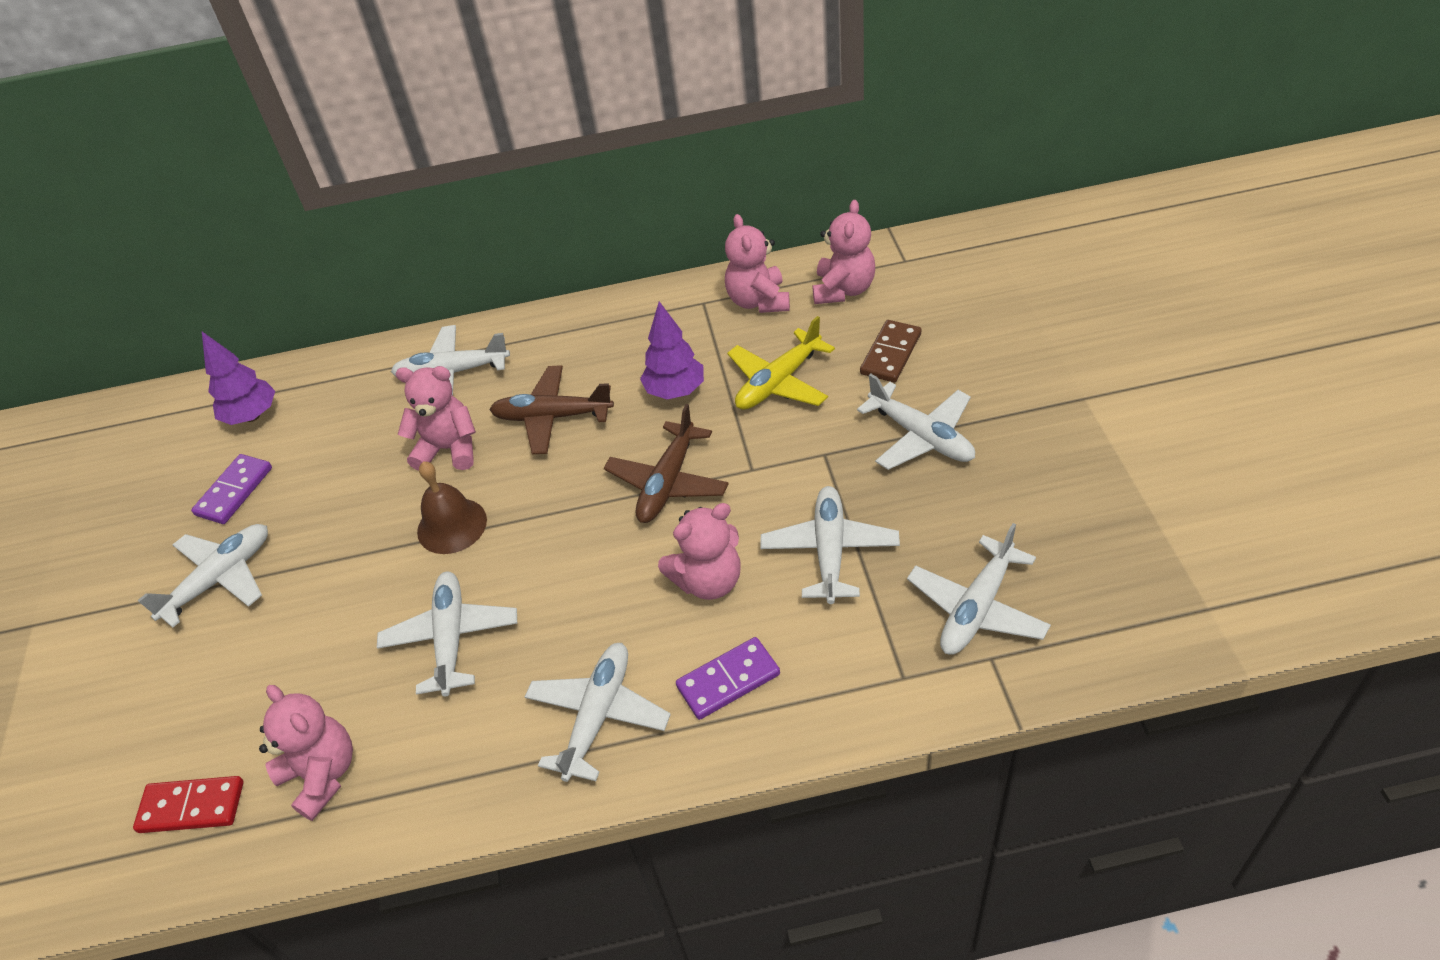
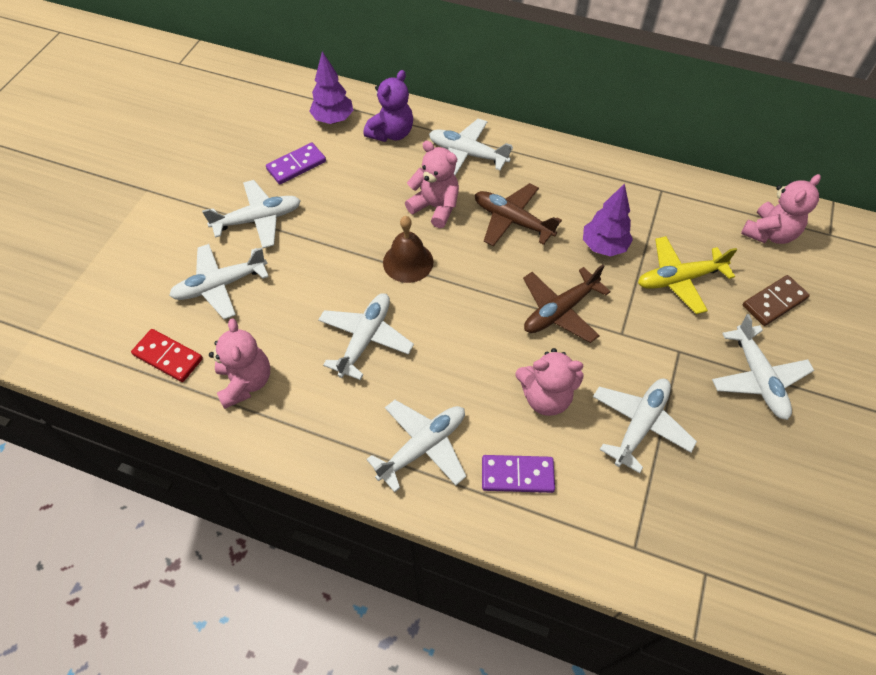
camera: 25 degrees right, 10 degrees up
pink teddy bear [725,214,790,313] -> none
white plane [907,523,1051,655] -> white plane moved to [169,244,269,319]
none -> purple teddy bear [364,70,413,142]

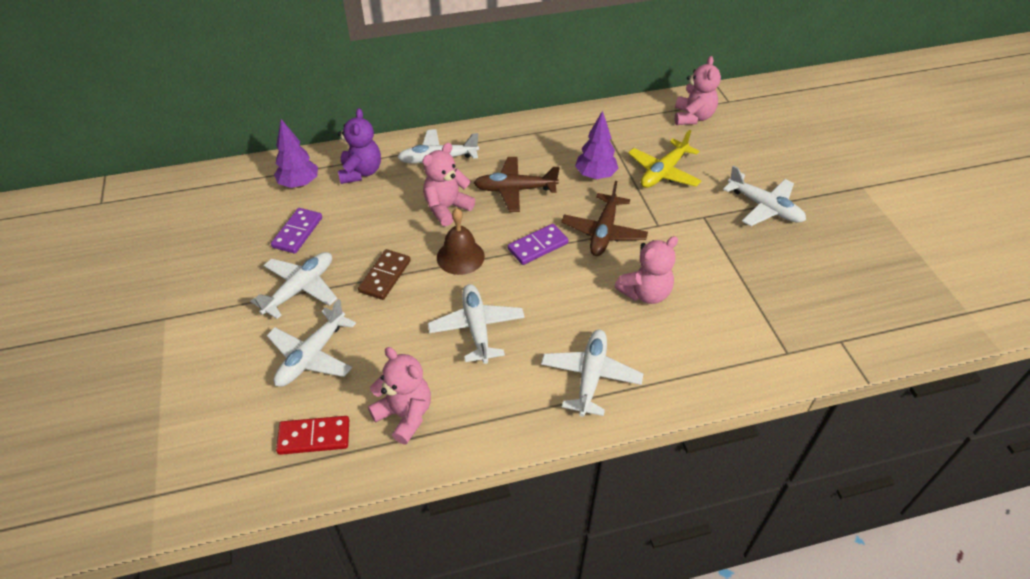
camera: 35 degrees left, 10 degrees down
pink teddy bear [405,141,459,228] -> pink teddy bear turned 45 degrees counterclockwise [422,143,475,226]
purple domino [482,455,555,493] -> purple domino moved to [508,224,568,265]
white plane [593,379,697,473] -> none
brown domino [743,275,810,326] -> brown domino moved to [358,249,411,300]

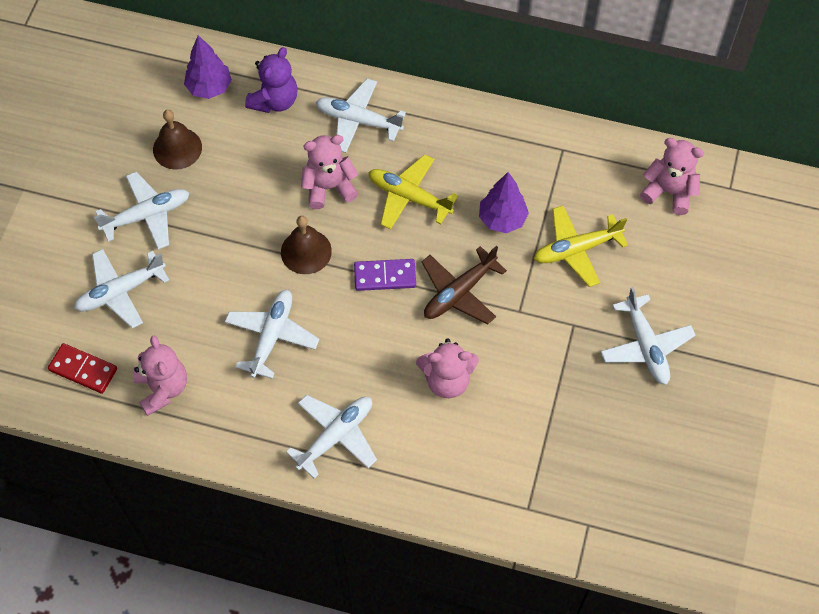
camera: 30 degrees right, 15 degrees up
purple domino [271,208,322,254] -> brown bell [153,110,202,170]
brown domino [358,249,411,300] -> none
brown plane [474,157,560,212] -> yellow plane [368,154,458,230]
pink teddy bear [675,56,721,125] -> pink teddy bear turned 105 degrees counterclockwise [640,138,704,215]

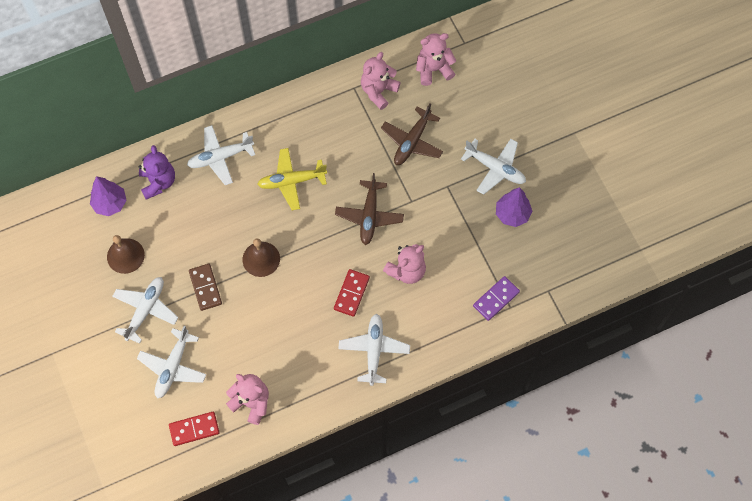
camera: 40 degrees left, 5 degrees up
white plane [225,290,319,379] -> none
pink teddy bear [301,135,358,209] -> pink teddy bear moved to [361,52,401,110]
purple domino [354,259,416,291] -> purple domino moved to [473,276,520,321]
purple tree [479,172,529,233] -> purple tree moved to [496,187,532,227]
yellow plane [534,206,628,287] -> brown plane [381,103,443,165]
none -> brown domino [189,264,222,311]
none -> red domino [334,269,370,317]

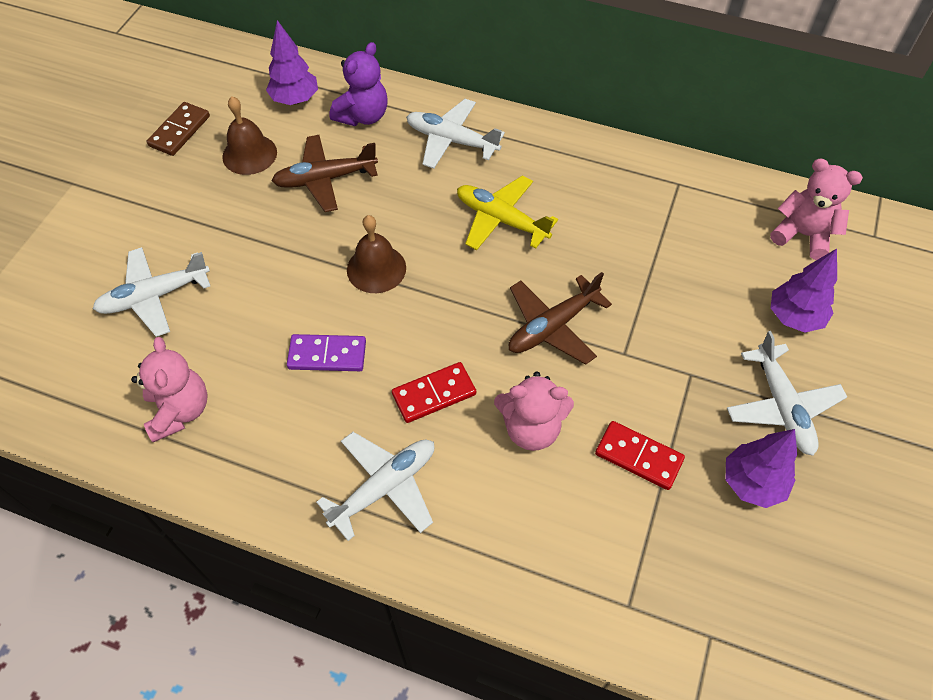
camera: 45 degrees right, 10 degrees down
white plane [112,277,179,344] -> none
red domino [169,412,219,446] -> red domino moved to [595,421,685,490]
brown domino [189,264,222,311] -> brown domino moved to [147,102,210,156]
pink teddy bear [361,52,401,110] -> none
brown plane [381,103,443,165] -> brown plane moved to [272,135,378,212]
purple domino [473,276,520,321] -> purple domino moved to [287,334,366,371]
none -> purple tree [771,249,837,333]

